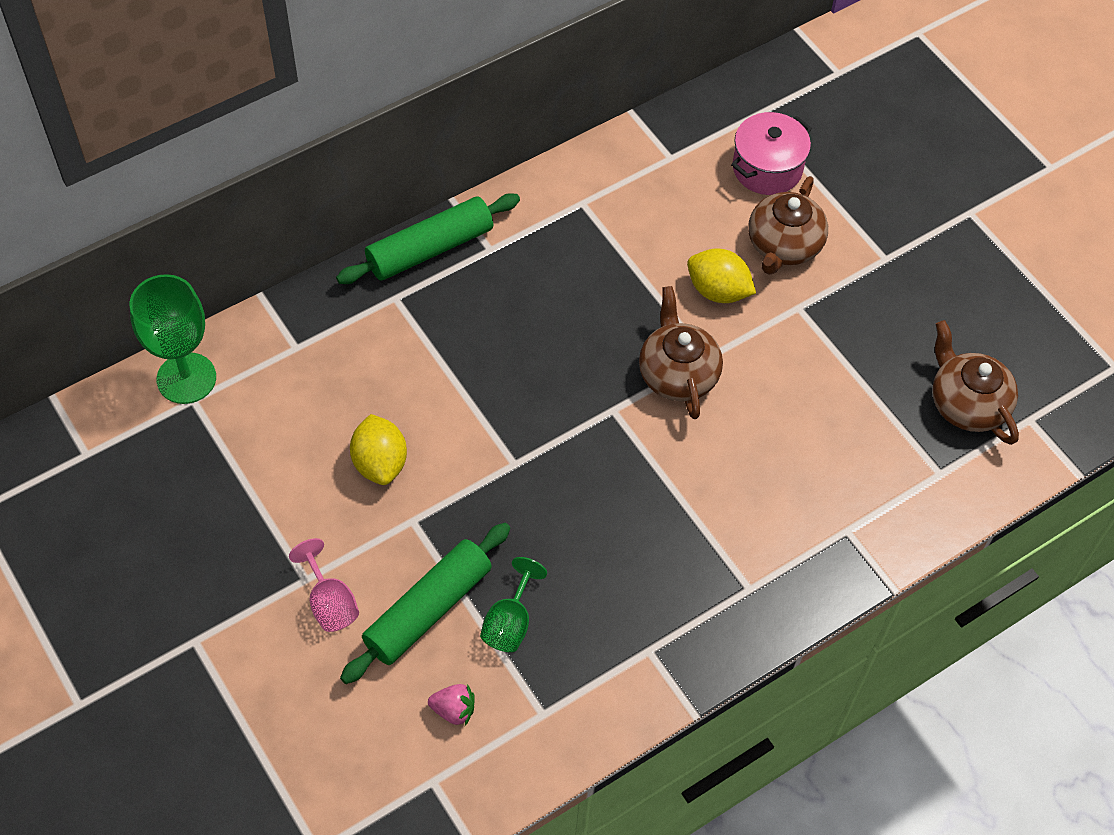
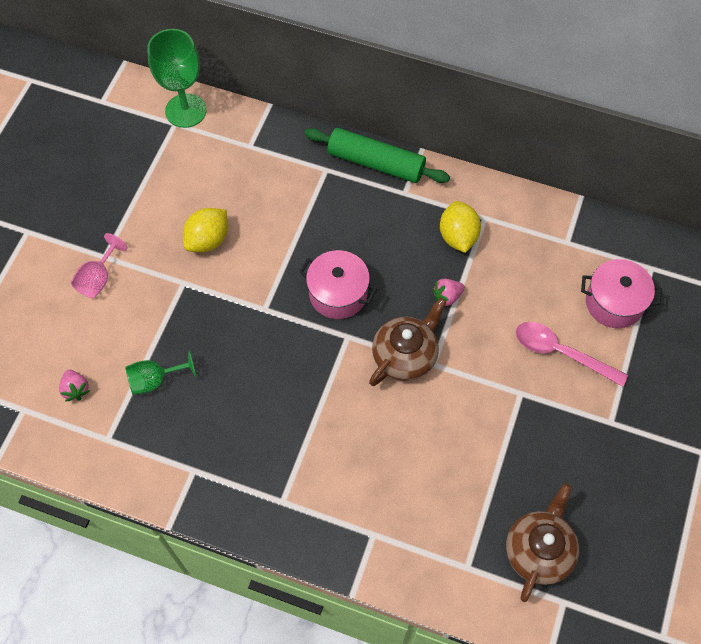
camera: 55 degrees right, 5 degrees up
green rolling pin [340,523,510,684] -> none
yellow lemon [687,248,756,303] -> yellow lemon moved to [440,201,481,253]
brown teapot [748,176,828,275] -> pink spoon [515,322,628,387]
none -> pink pot [299,250,377,319]
none -> pink strawberry [432,279,465,306]

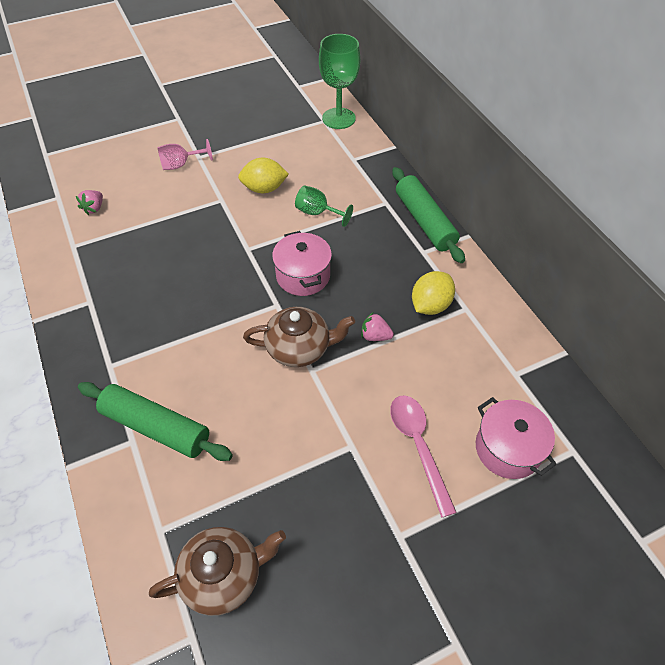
camera: 45 degrees right, 10 degrees down
green goblet [125,350,197,395] -> green goblet moved to [295,186,353,227]
none -> green rolling pin [78,382,233,461]

